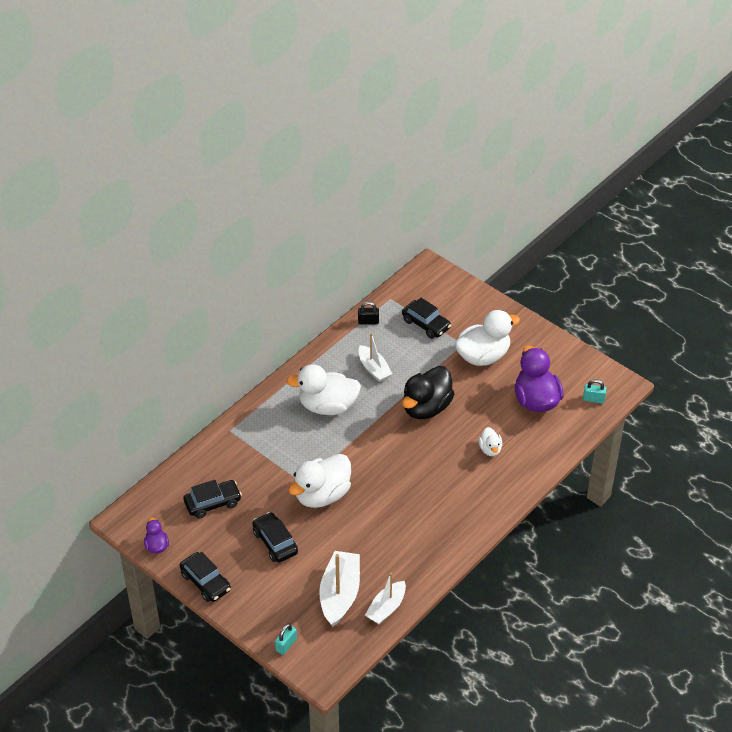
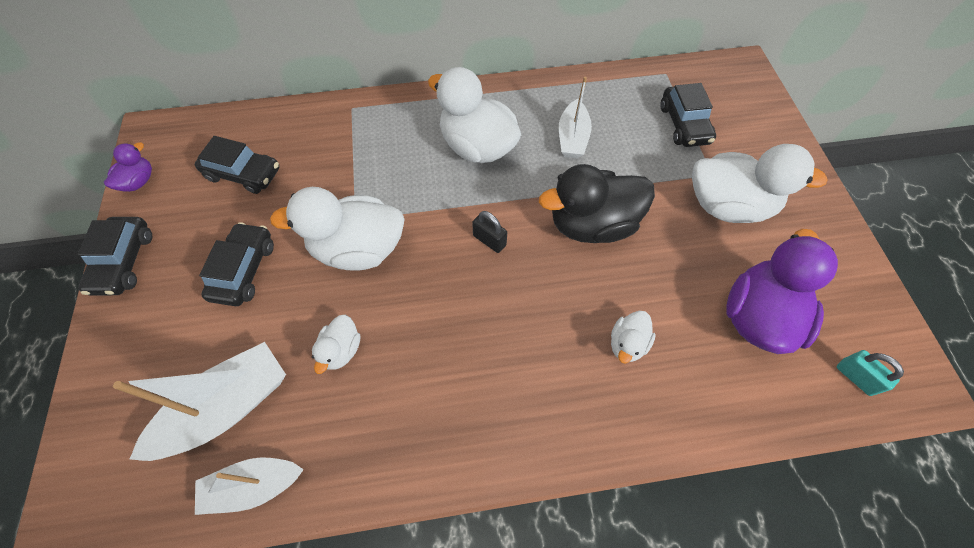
camera: 40 degrees right, 15 degrees up
turquoise padlock [275,623,297,655] -> none
black padlock [358,302,379,324] -> black padlock moved to [472,211,507,253]
none -> white duck [312,315,360,374]

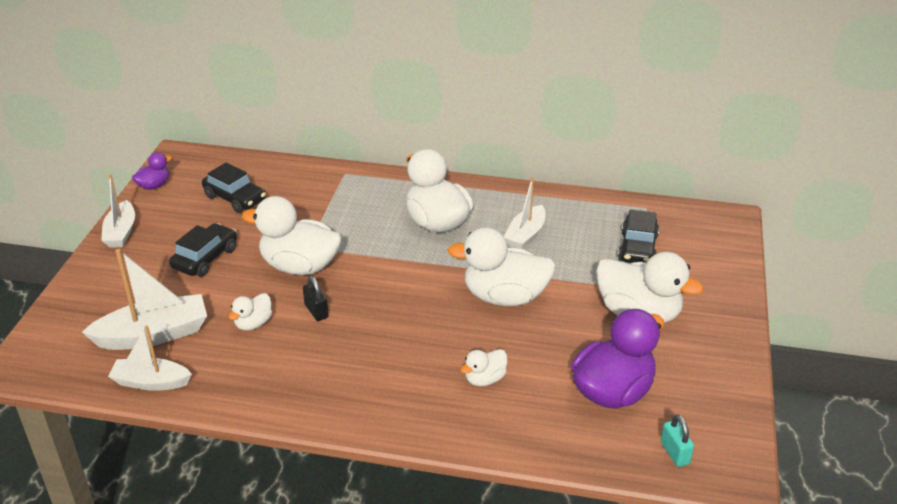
camera: 20 degrees right, 25 degrees down
black car [78,217,152,296] -> white boat [101,174,135,248]
black padlock [472,211,507,253] -> black padlock moved to [303,276,329,321]
black duck [539,164,655,243] -> white duck [448,227,556,306]

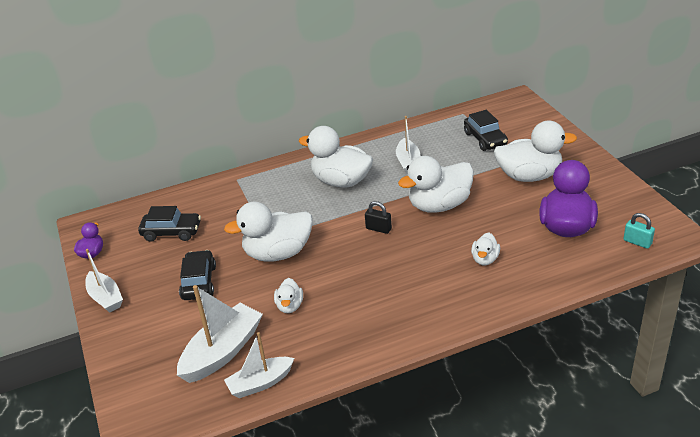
camera: 30 degrees left, 0 degrees up
black padlock [303,276,329,321] -> black padlock moved to [365,201,392,234]

